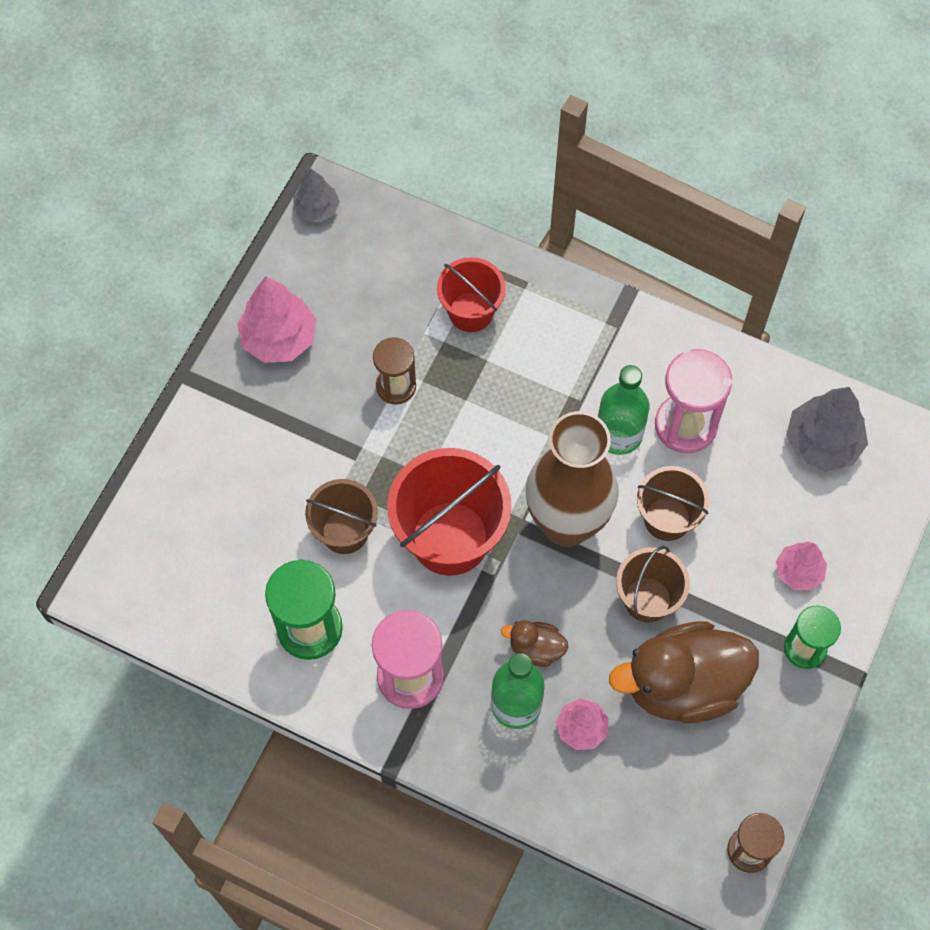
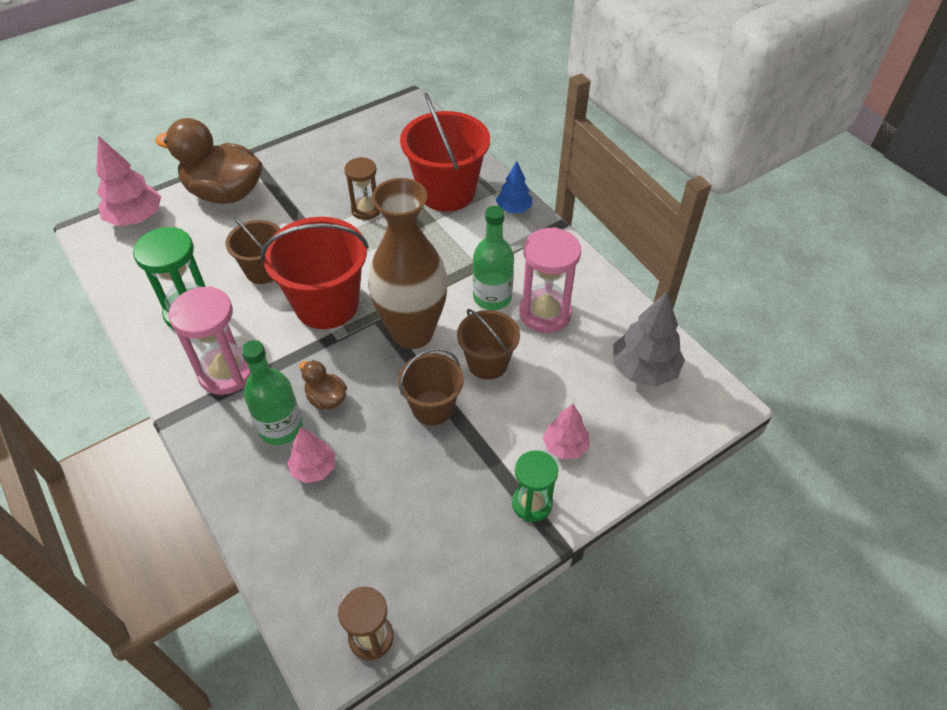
camera: 30 degrees right, 15 degrees down
pink tree [237,276,316,363] -> pink tree moved to [96,136,161,226]
grey tree [293,169,340,223] -> none
red bucket [437,257,506,332] -> red bucket [400,93,490,212], size x1.68
brown duck [609,621,759,723] -> brown duck moved to [155,118,262,204]
none -> blue tree [496,161,532,213]

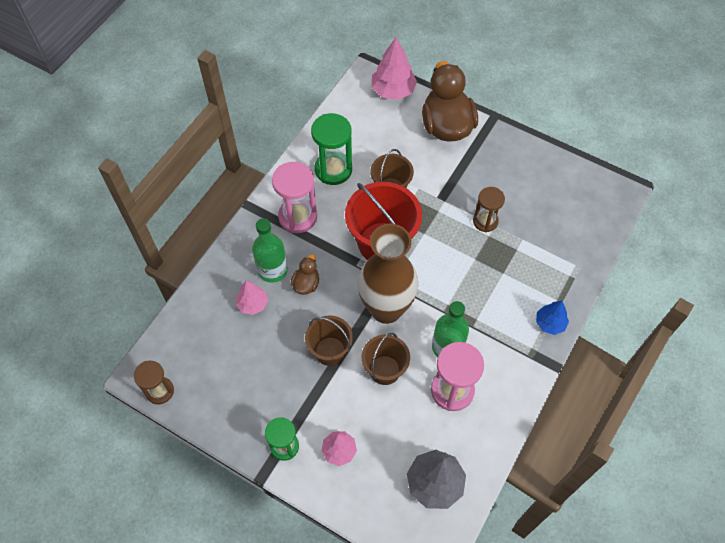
camera: 65 degrees right, 10 degrees up
red bucket [400,93,490,212] -> none

